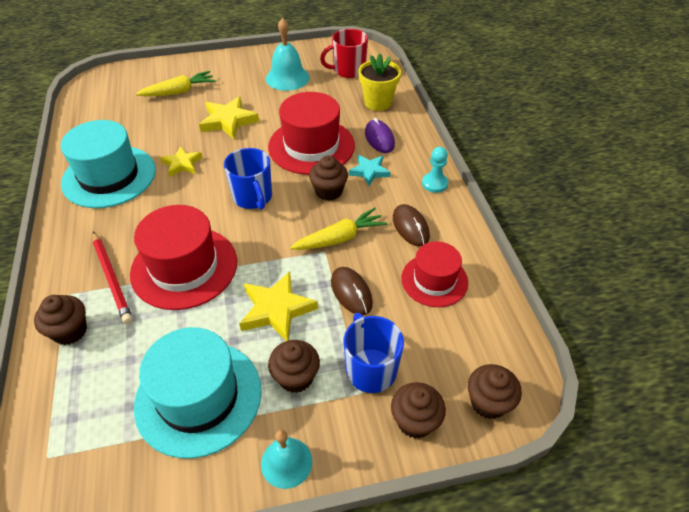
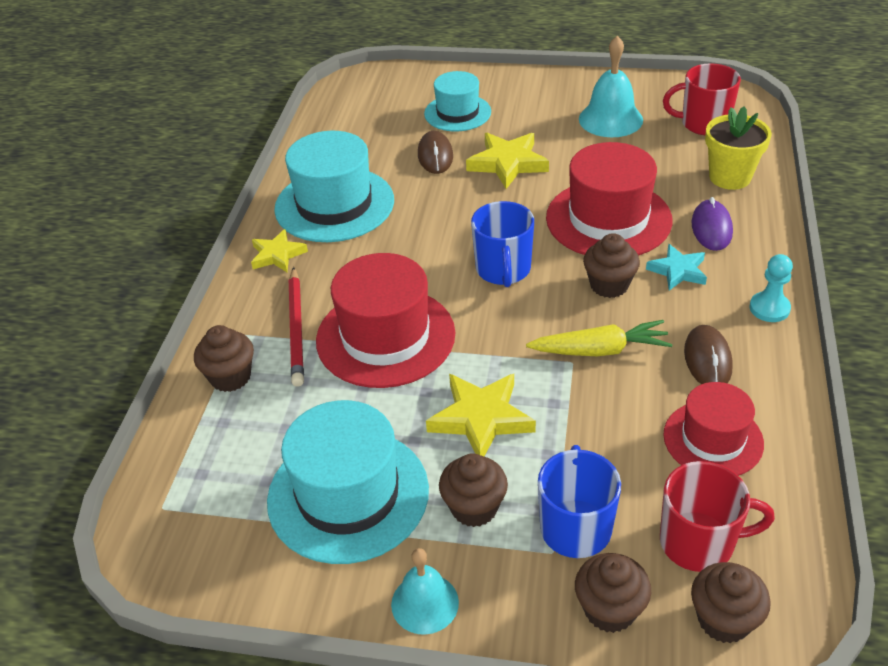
camera: 25 degrees right, 5 degrees down
yellow carrot [136,71,216,96] -> turquoise hat [424,71,491,131]
yellow star [160,146,203,177] -> yellow star moved to [251,229,308,272]
brown mouse [331,267,373,315] -> brown mouse moved to [418,131,453,174]
none -> red mug [660,461,775,572]

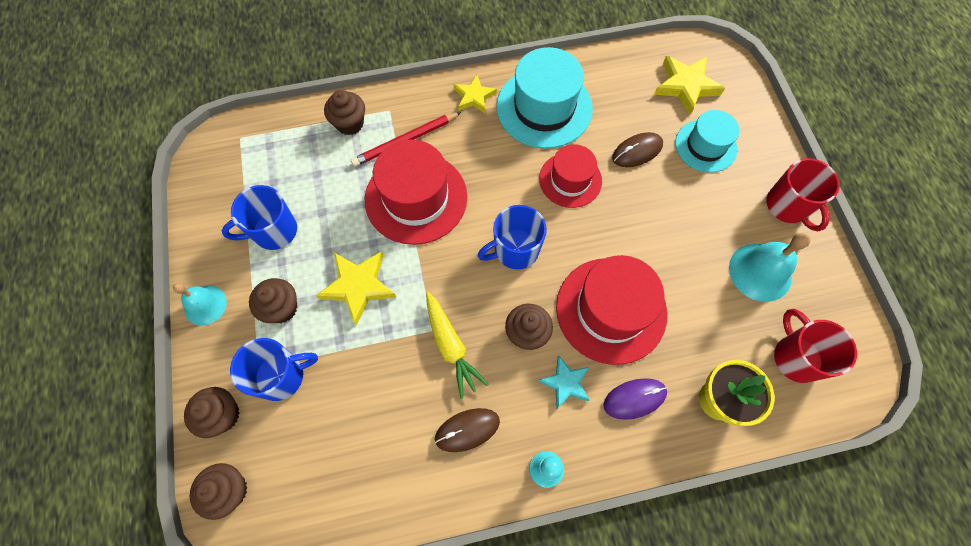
camera: 65 degrees right, 25 degrees up
turquoise hat [267,400,429,564] -> blue mug [222,185,297,250]
yellow star [466,133,549,189] -> yellow star moved to [654,56,725,115]
red mug [660,461,775,572] -> red mug moved to [766,158,840,232]
red hat [663,382,764,476] -> red hat moved to [539,144,602,208]

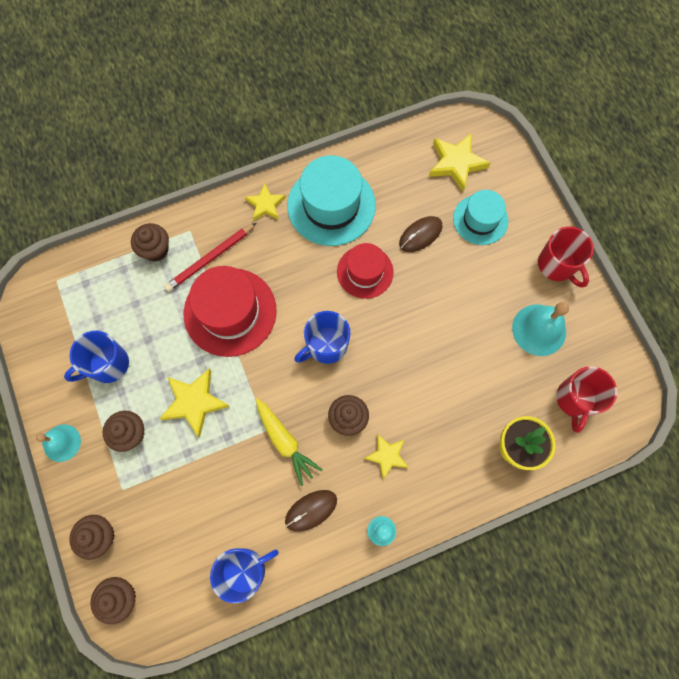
camera: 10 degrees left, 5 degrees up
blue mug [230,338,318,401] -> blue mug moved to [210,548,279,603]
turquoise star [538,355,589,409] -> yellow star [364,434,409,479]
red hat [556,255,667,365] -> none
purple mouse [603,378,667,420] -> none
red mug [774,309,857,383] -> red mug turned 135 degrees counterclockwise [556,366,617,433]

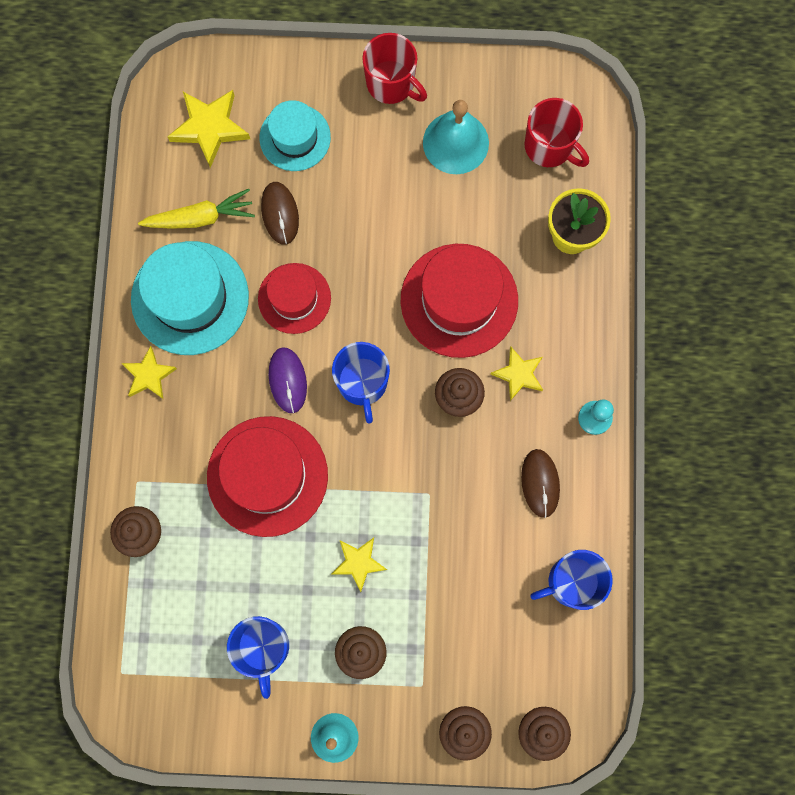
camera: 65 degrees left, 5 degrees up
yellow star [159,369,230,438] -> yellow star [332,538,387,592], size x0.65
red pencil [164,223,256,292] -> none
blue mug [210,548,279,603] -> blue mug turned 105 degrees counterclockwise [530,550,613,610]
yellow carrot [255,398,322,486] -> yellow carrot moved to [138,189,255,229]
red mug [538,226,594,288] -> red mug turned 45 degrees clockwise [362,33,427,104]
none -> purple mouse [269,348,307,413]
none -> red hat [400,244,518,358]

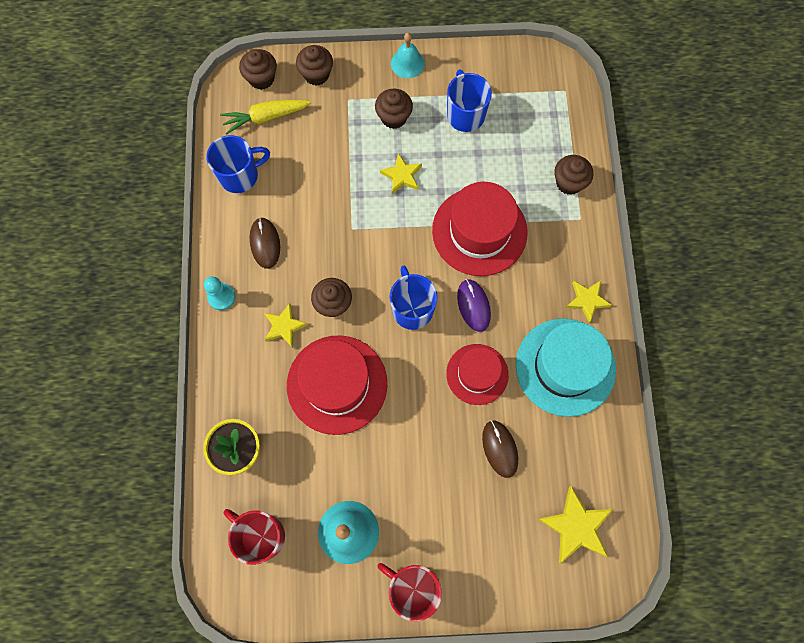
camera: 175 degrees right, 5 degrees down
yellow carrot [138,189,255,229] -> yellow carrot moved to [220,100,311,135]
turquoise hat [260,100,331,171] -> none

